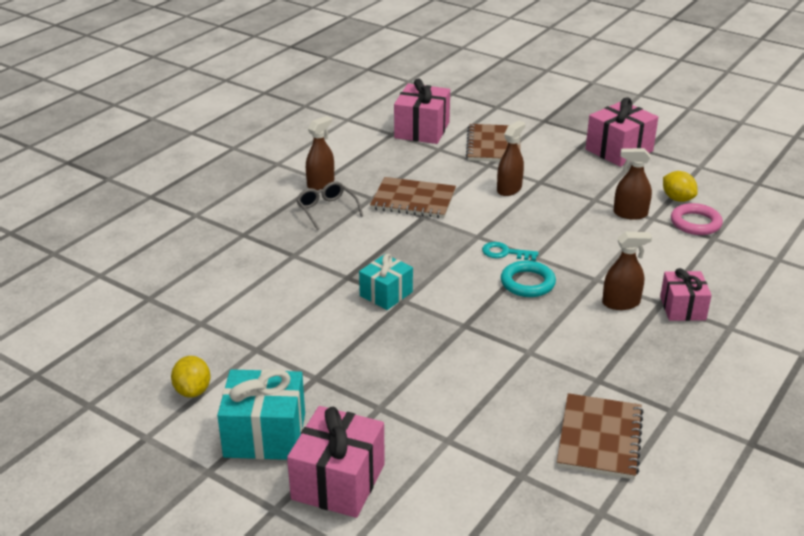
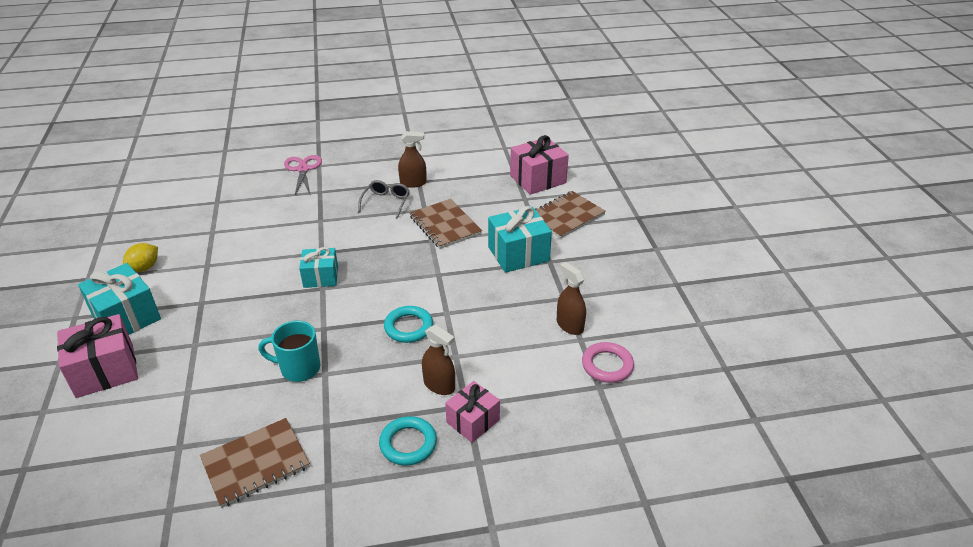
camera: 45 degrees right, 5 degrees up
turquoise key [482,242,538,261] -> none
brown spray bottle [497,121,525,196] -> turquoise gift [488,206,552,273]
pink gift [586,97,658,167] -> none
yellow lemon [663,171,698,202] -> none
none -> turquoise mug [258,321,320,382]
none -> pink scissors [284,155,322,196]
none -> turquoise ring [379,416,437,466]

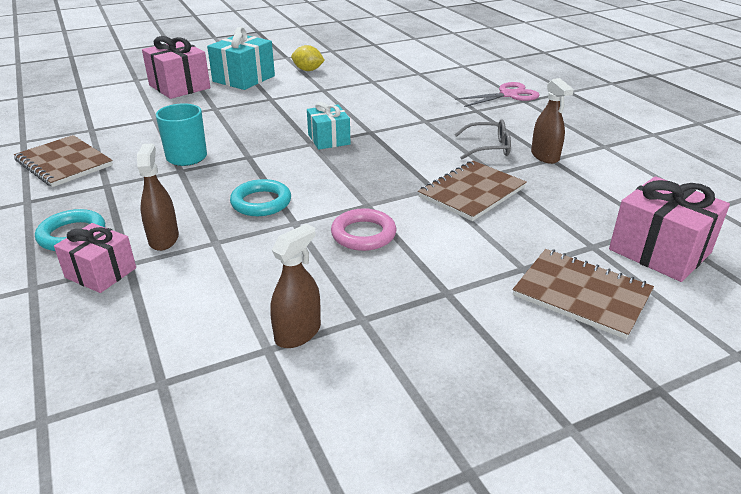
camera: 75 degrees right, 5 degrees down
brown spray bottle [422,324,455,395] -> brown spray bottle turned 150 degrees clockwise [137,143,179,251]
turquoise gift [488,206,552,273] -> none
pink ring [582,342,634,383] -> pink ring moved to [331,208,396,251]

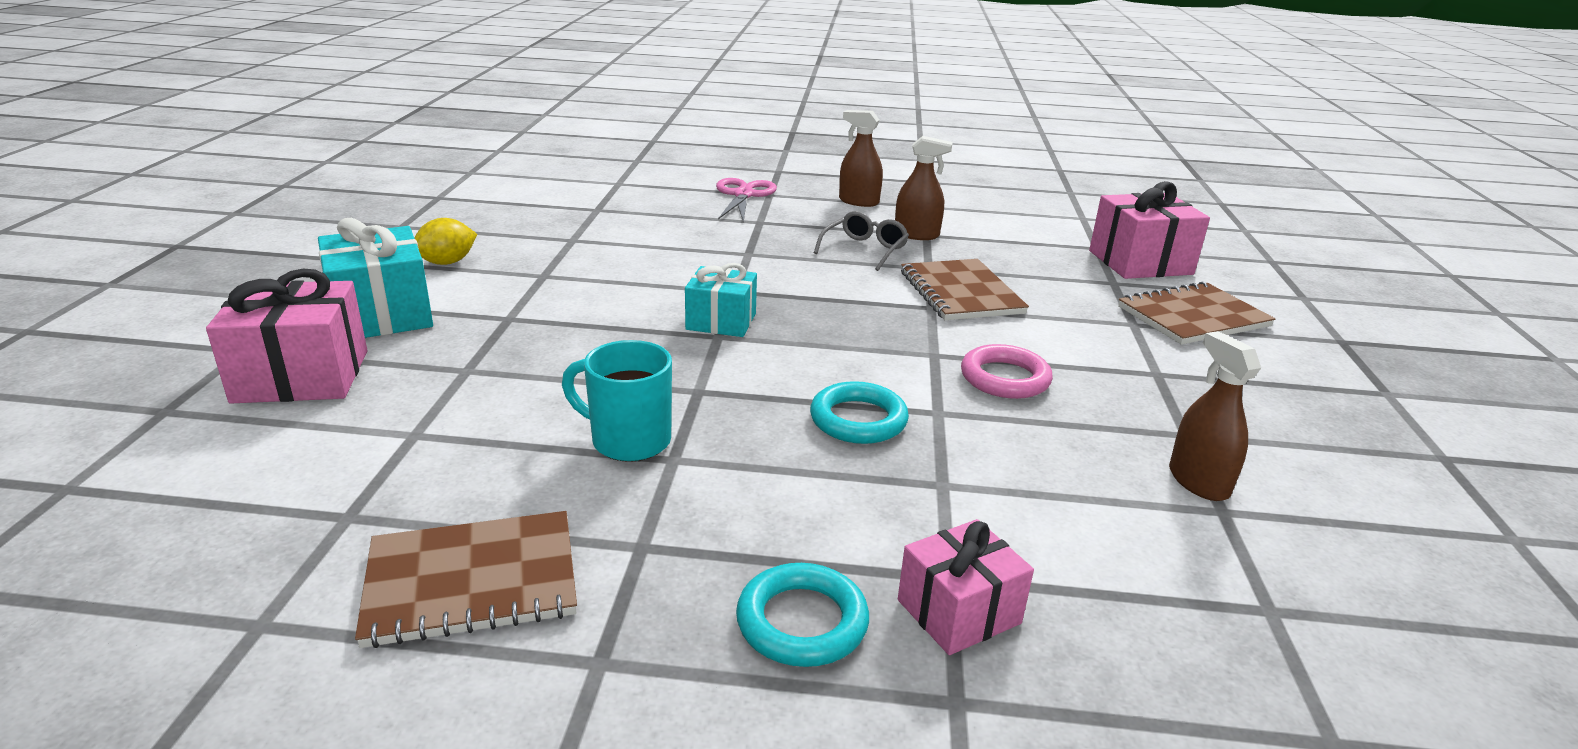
camera: 60 degrees left, 5 degrees down
brown spray bottle [137,143,179,251] -> brown spray bottle moved to [839,110,883,207]

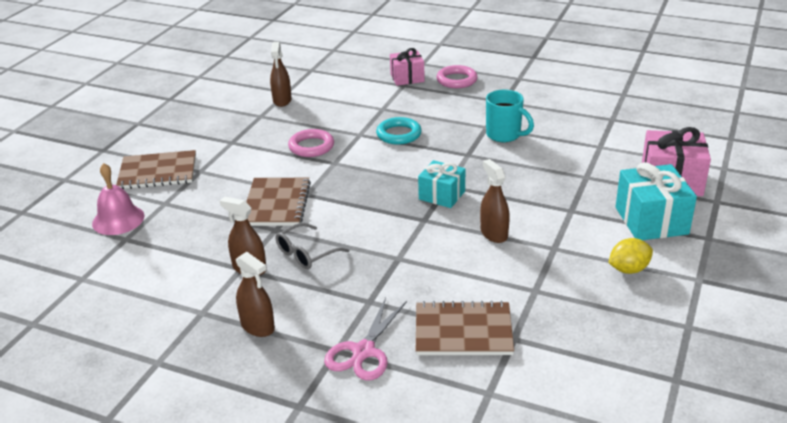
camera: 160 degrees left, 5 degrees up
brown notebook [355,511,577,648] -> brown notebook moved to [416,301,514,355]
turquoise ring [736,563,869,667] -> pink ring [436,65,478,88]
pink gift [1089,181,1210,279] -> pink bell [92,163,144,235]
none -> brown spray bottle [480,159,510,243]

